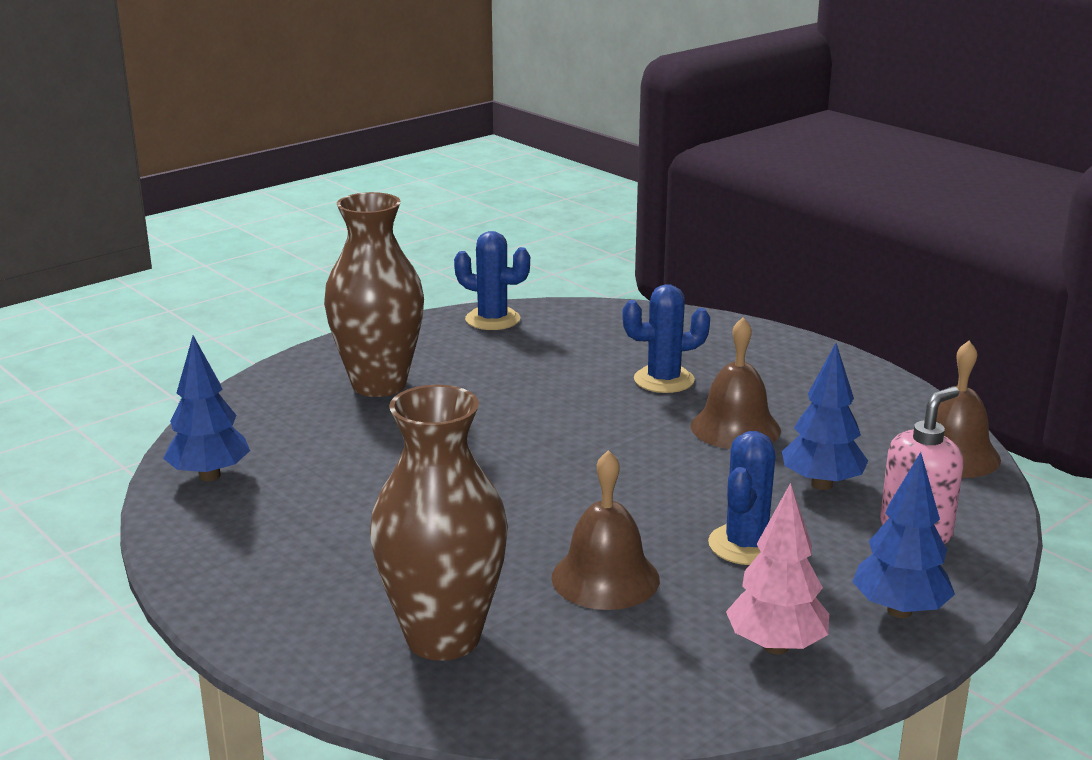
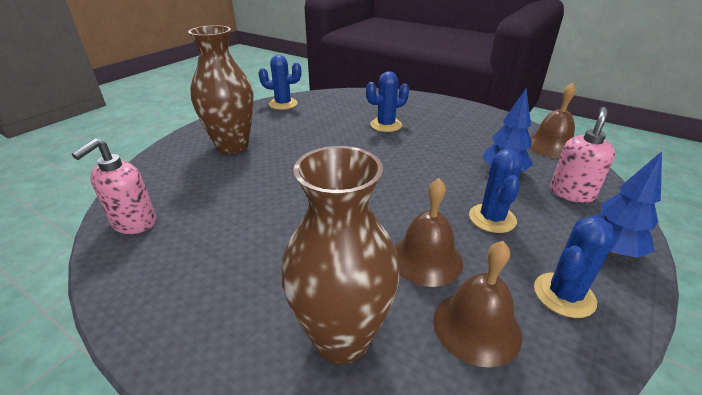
camera: 15 degrees left, 10 degrees up
blue tree [163,335,250,481] -> pink soap dispenser [72,138,156,234]
brown bell [691,317,781,449] -> brown bell moved to [433,241,522,367]
pink tree [726,483,829,655] -> blue cactus [534,216,615,318]

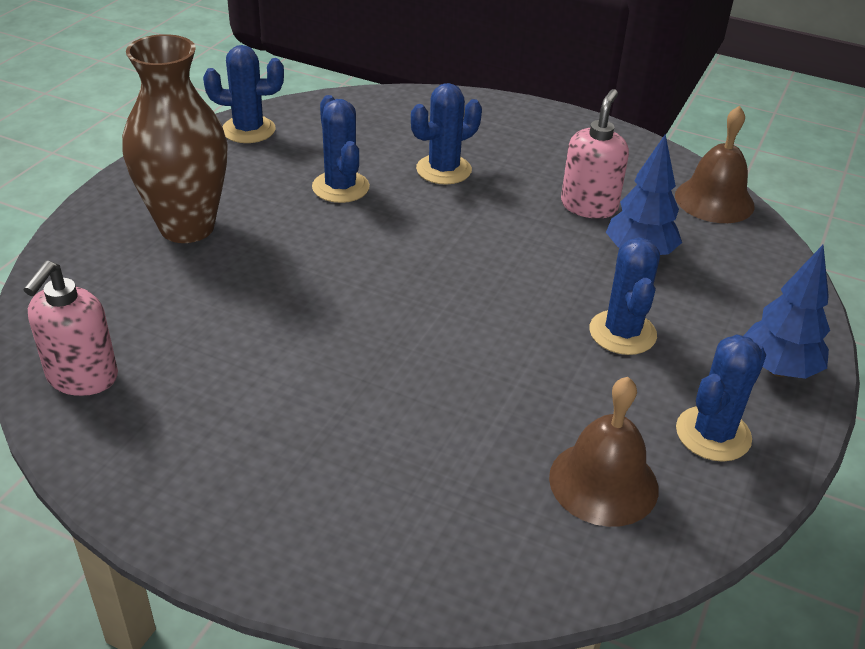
camera: 10 degrees left, 5 degrees up
brown vase [281,146,400,364] -> none
brown bell [395,178,463,287] -> none
pink soap dispenser [550,107,616,203] -> pink soap dispenser moved to [561,89,629,219]
none -> blue cactus [312,95,370,203]

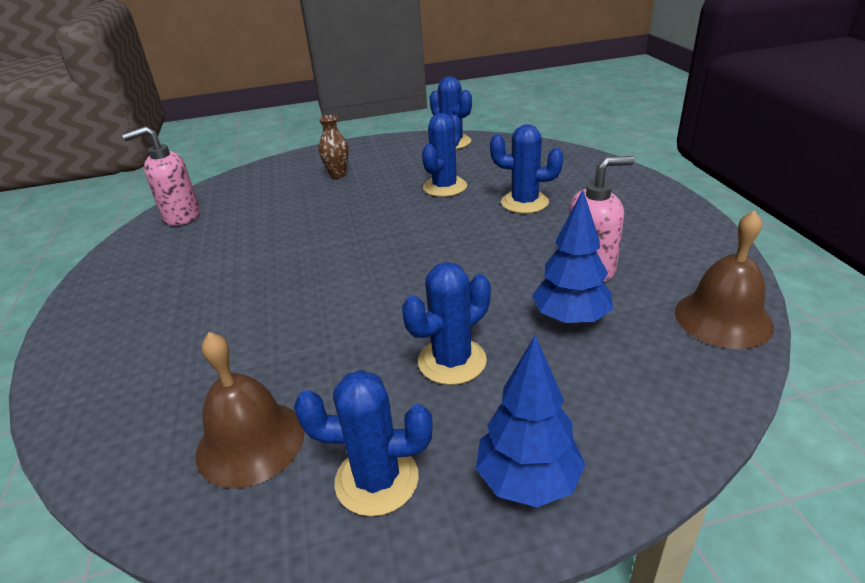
camera: 55 degrees right, 5 degrees down
brown vase [122,34,228,243] -> brown vase [318,115,349,178], size x0.45

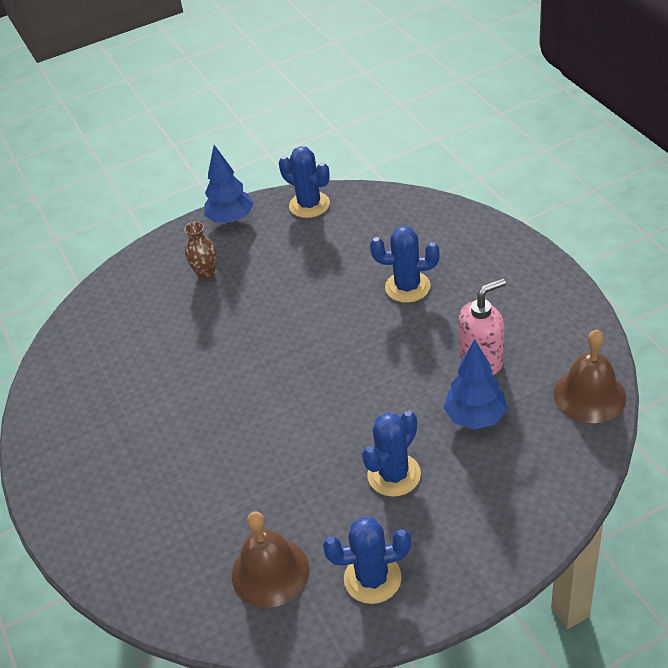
camera: 10 degrees left, 10 degrees up
pink soap dispenser [122,126,200,226] -> none
blue cactus [422,113,467,197] -> none
blue tree [476,335,586,507] -> blue tree moved to [204,145,254,224]

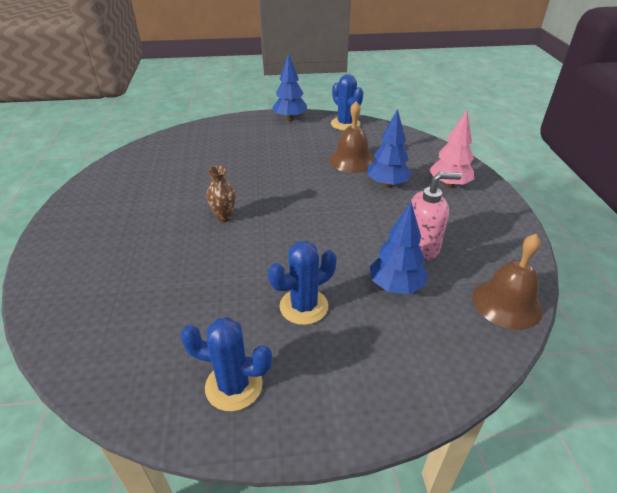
camera: 15 degrees right, 5 degrees down
brown vase [184,222,216,280] -> brown vase moved to [207,166,236,222]
brown bell [232,511,309,608] -> brown bell moved to [329,101,375,173]
blue cactus [370,226,439,303] -> blue tree [368,109,412,188]
none -> pink tree [429,110,474,188]

